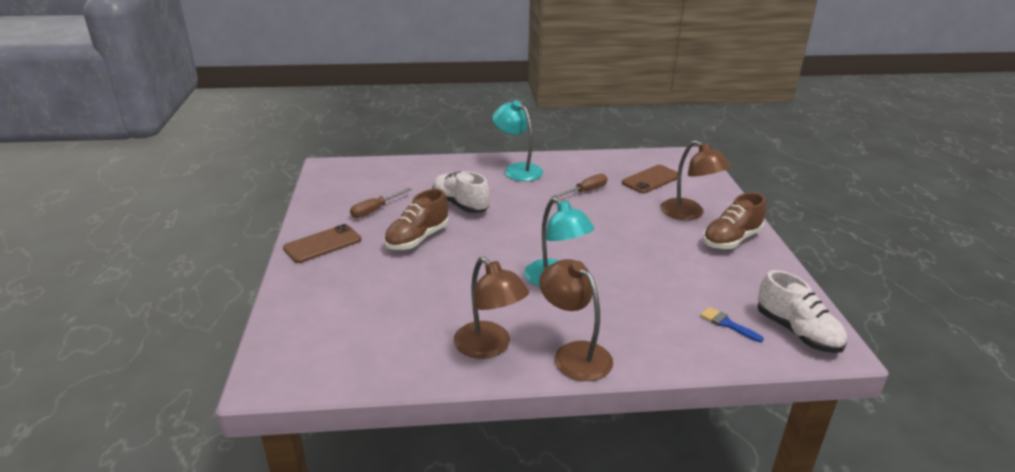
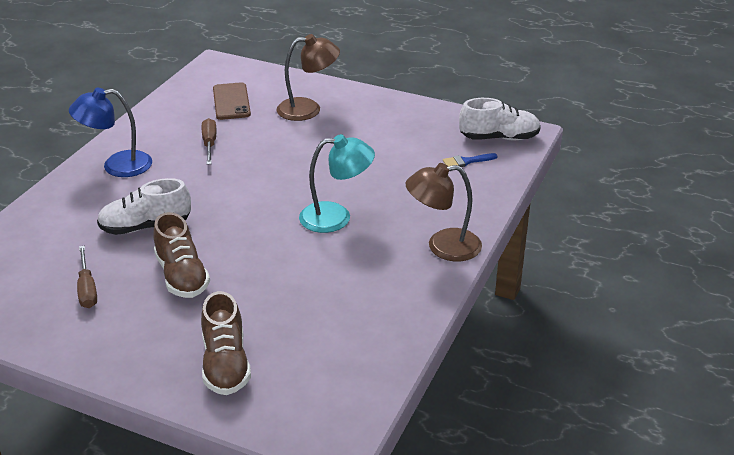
camera: 60 degrees left, 5 degrees up
brown phone [283,224,361,263] -> none
brown lamp [454,257,529,359] -> none
turquoise lamp [492,100,543,181] -> blue lamp [69,88,152,177]
brown shoe [703,192,766,249] -> brown shoe moved to [201,291,251,395]

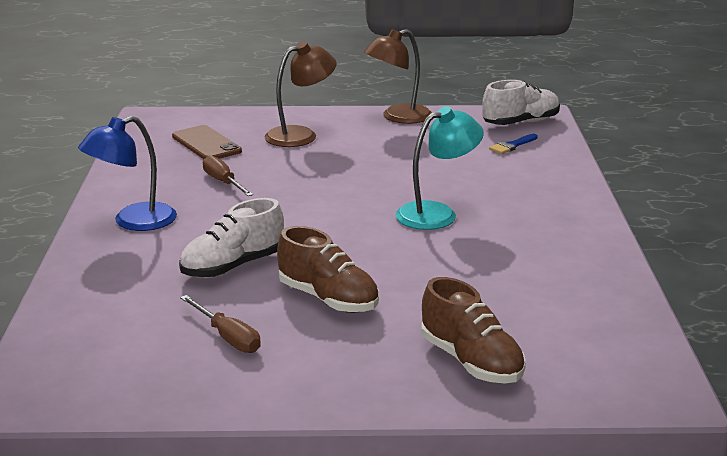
camera: 25 degrees left, 10 degrees down
brown lamp [405,163,482,261] -> brown lamp moved to [364,29,432,124]

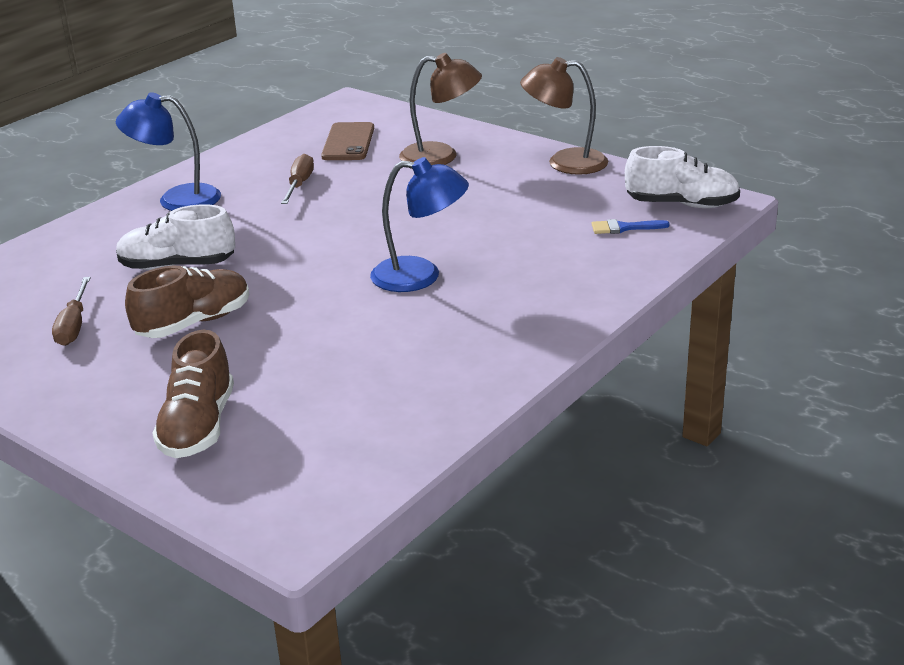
camera: 40 degrees right, 5 degrees up
brown shoe [277,226,379,313] -> brown shoe turned 120 degrees counterclockwise [125,265,249,338]
turquoise lamp [395,106,484,230] -> blue lamp [370,157,469,292]

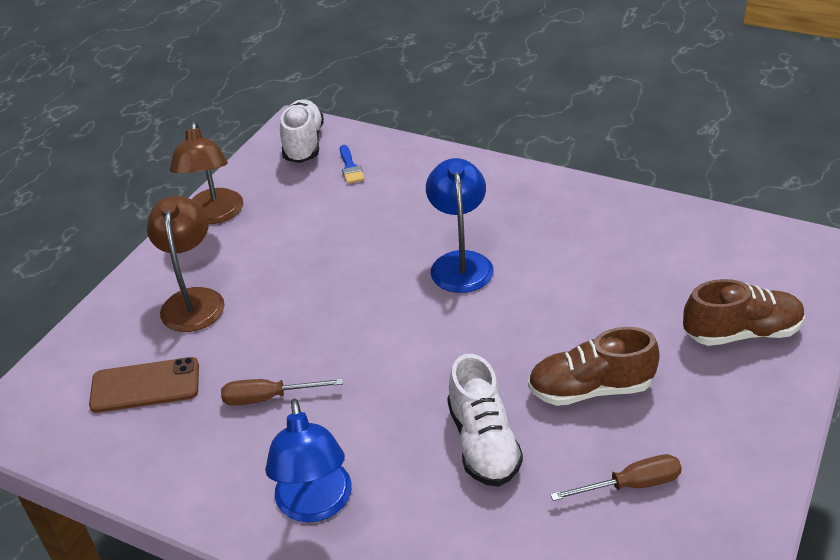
camera: 100 degrees left, 10 degrees up
brown shoe [125,265,249,338] -> brown shoe turned 45 degrees counterclockwise [528,327,660,406]

